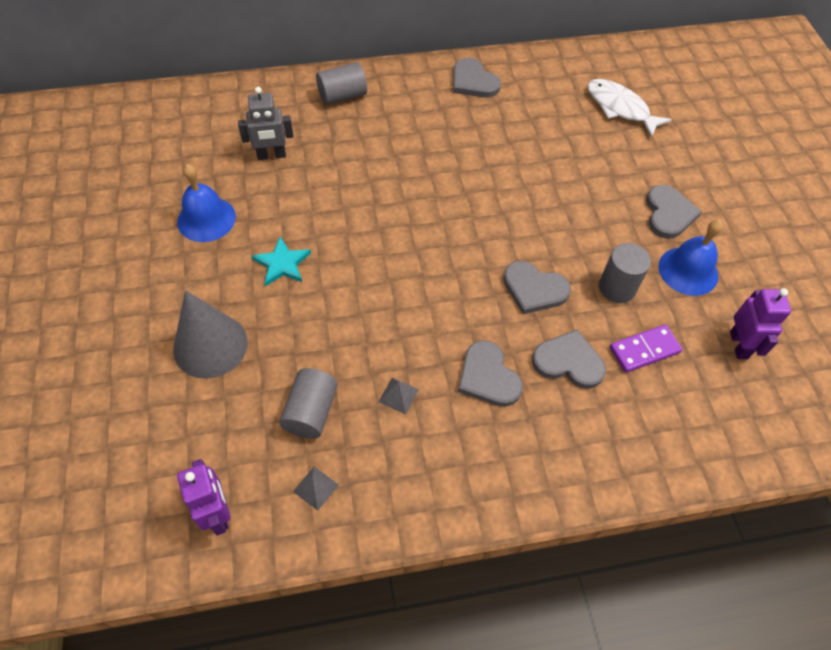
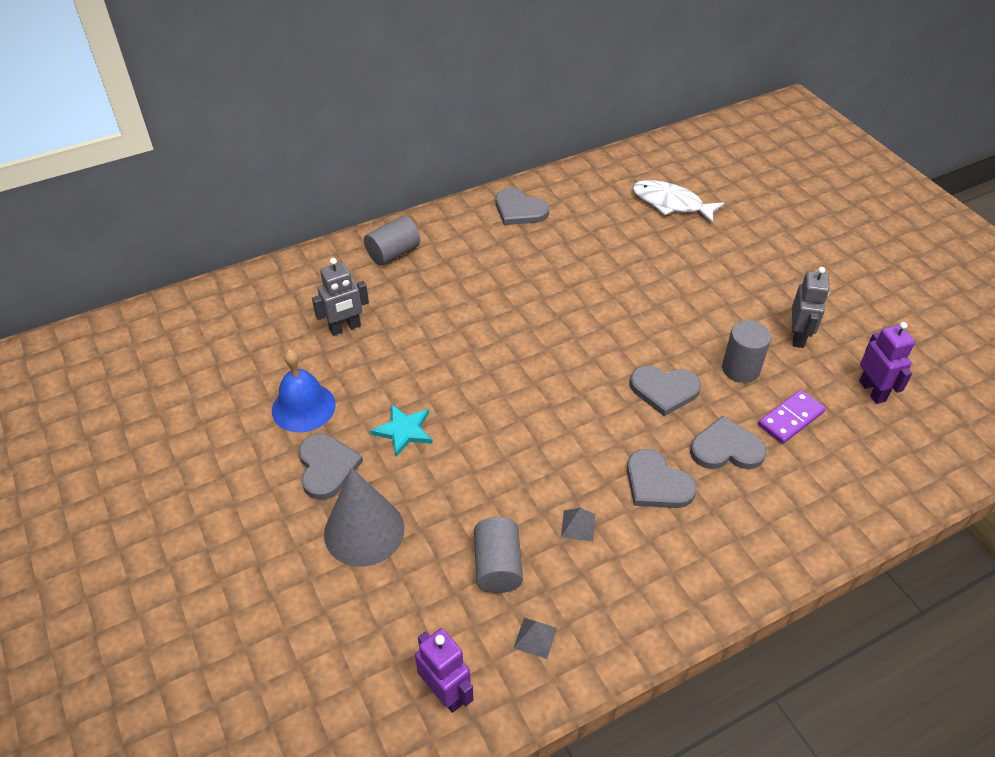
camera: 15 degrees left, 10 degrees down
grey heart [646,185,702,239] -> grey heart moved to [299,434,363,500]
blue bell [658,220,723,296] -> grey robot [792,267,830,348]

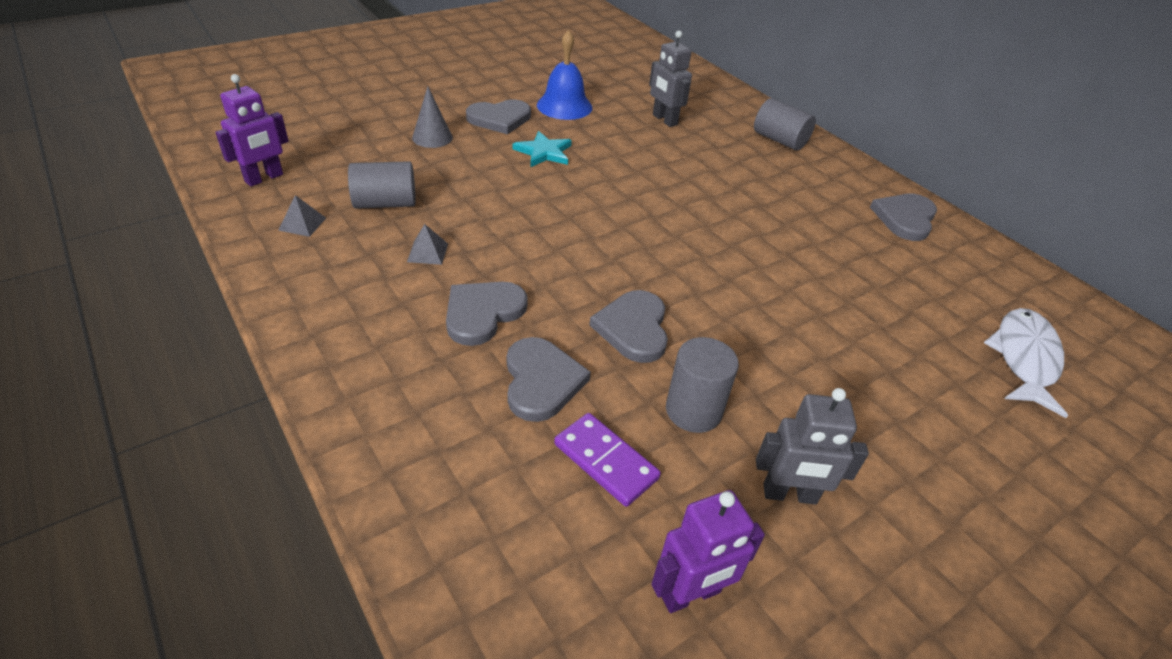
camera: 80 degrees right, 5 degrees down
grey cone [324,467,405,567] -> grey cone [412,87,453,148], size x0.57

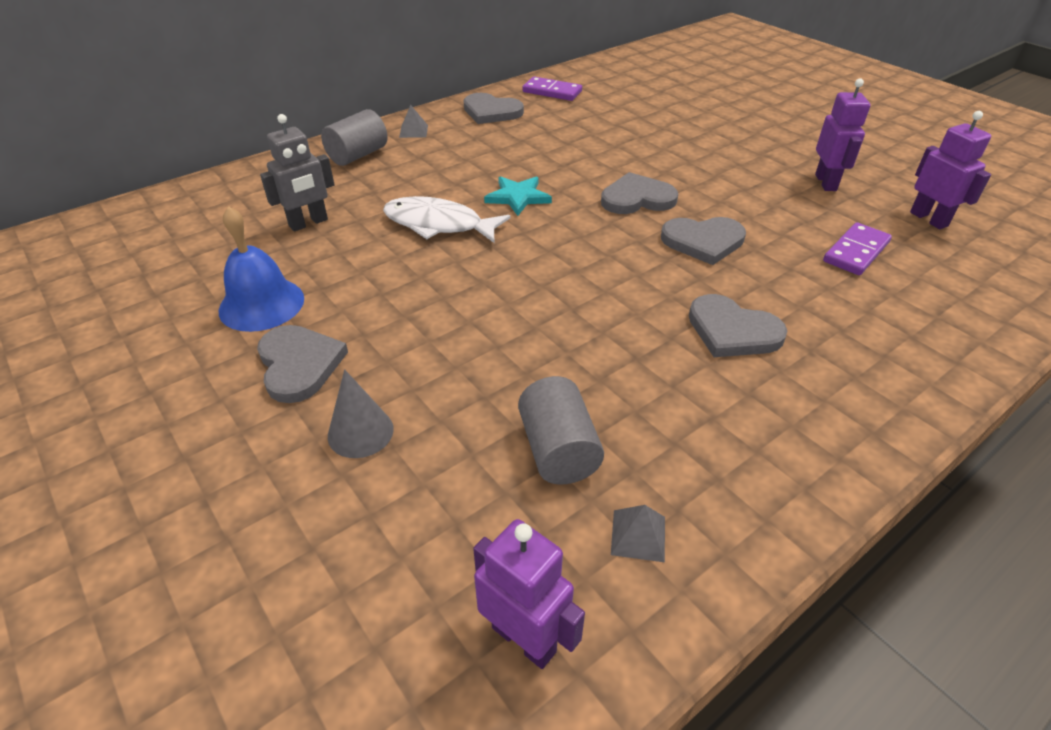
camera: 90 degrees left, 0 degrees up
grey pyramid [407,224,448,265] -> grey pyramid moved to [399,105,428,138]
grey heart [507,337,591,422] -> grey heart moved to [601,172,678,214]
turquoise star [513,131,572,167] -> turquoise star moved to [484,176,552,216]
grey cylinder [666,337,739,433] -> none
grey robot [756,388,869,504] -> purple robot [815,78,870,191]
white fish [984,308,1068,418] -> white fish moved to [383,196,510,243]
none -> purple domino [522,77,582,101]

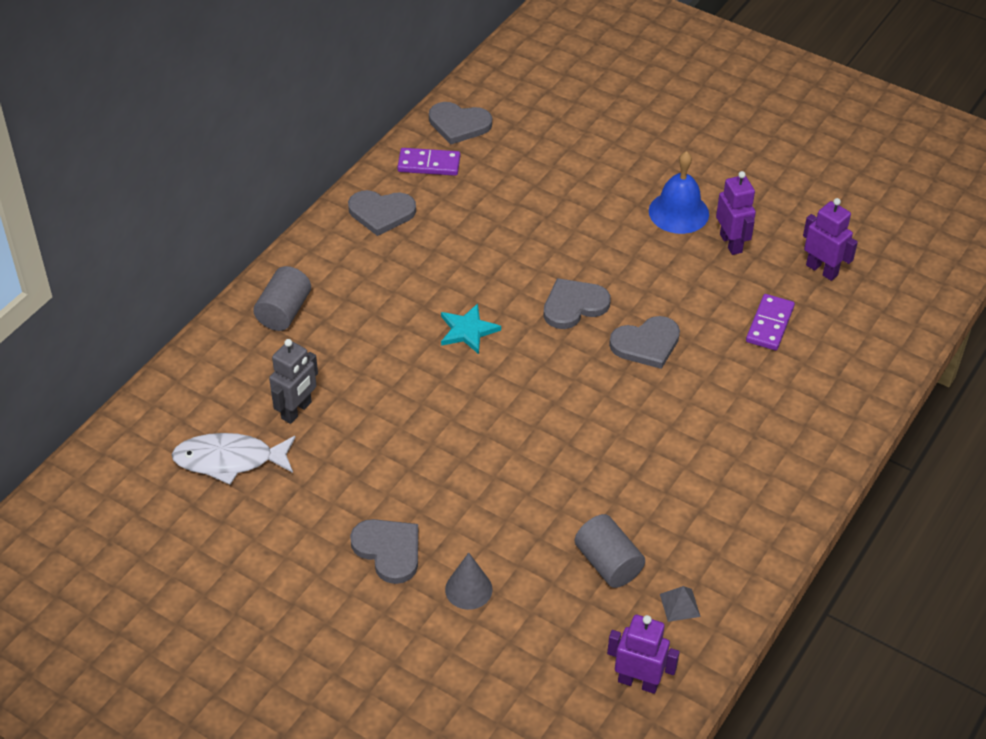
camera: 20 degrees left, 5 degrees up
blue bell [219,206,304,332] -> blue bell moved to [649,151,709,234]
white fish [383,196,510,243] -> white fish moved to [171,433,296,485]
grey pyramid [399,105,428,138] -> none
grey heart [689,294,787,357] -> grey heart moved to [429,102,492,145]

